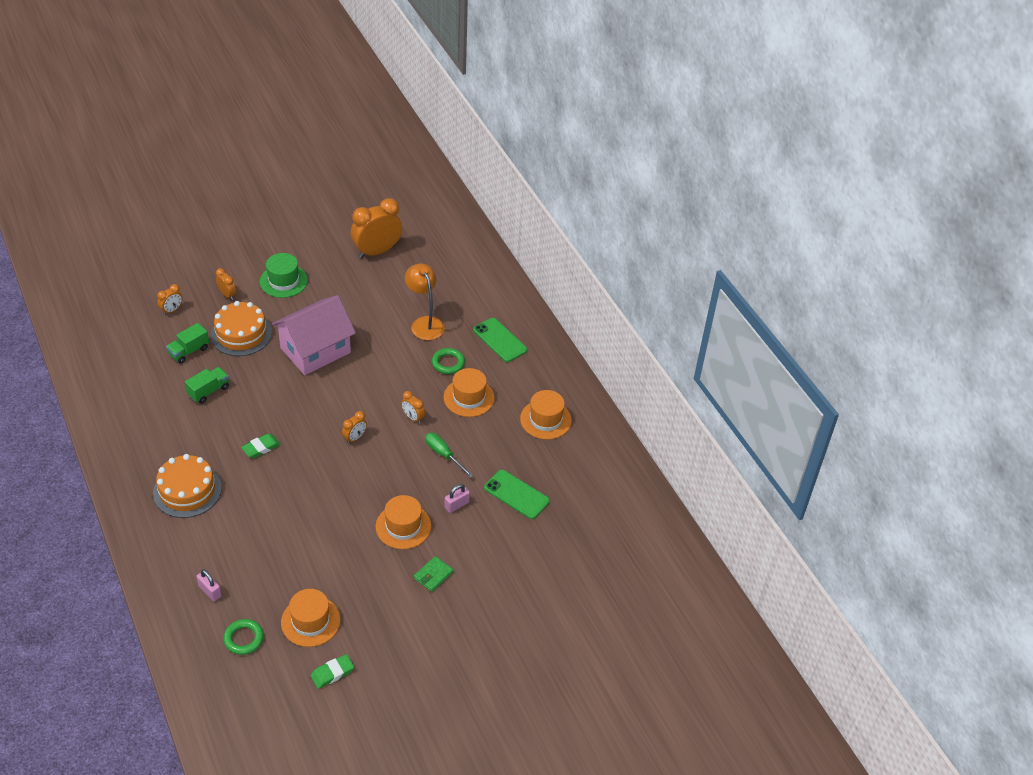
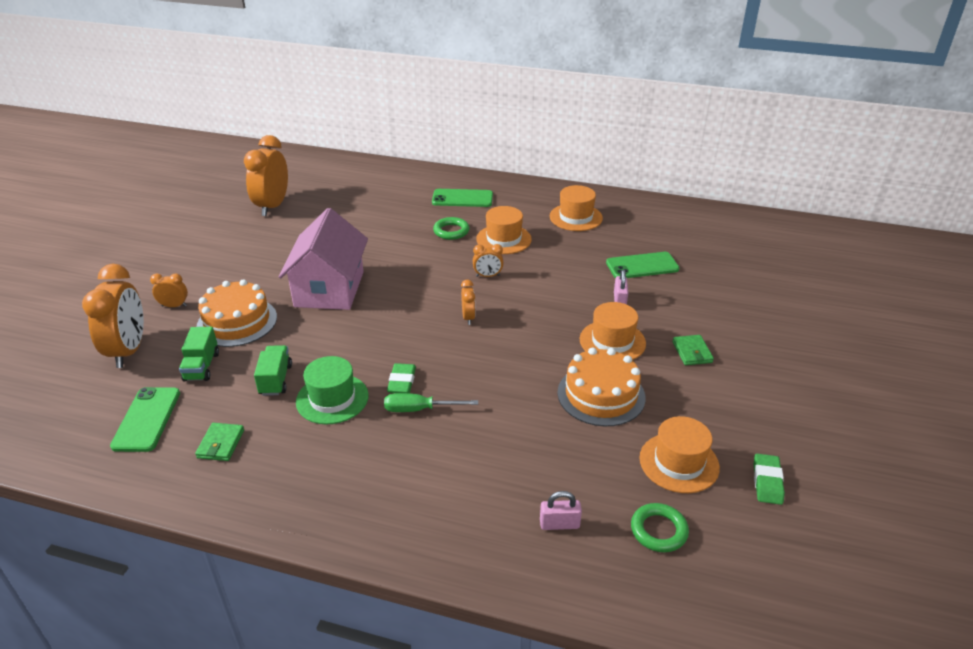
camera: 45 degrees left, 10 degrees down
orange cake [153,454,222,518] -> orange cake moved to [557,347,646,426]
orange clock [157,284,183,315] -> orange clock [82,264,144,368], size x2.14
green hat [260,253,308,298] -> green hat moved to [296,356,369,424]
orange lamp [405,264,445,340] -> none
green screwdriver [425,433,473,477] -> green screwdriver moved to [384,393,478,412]
none -> green phone [110,387,180,452]
none -> green wallet [195,423,244,461]

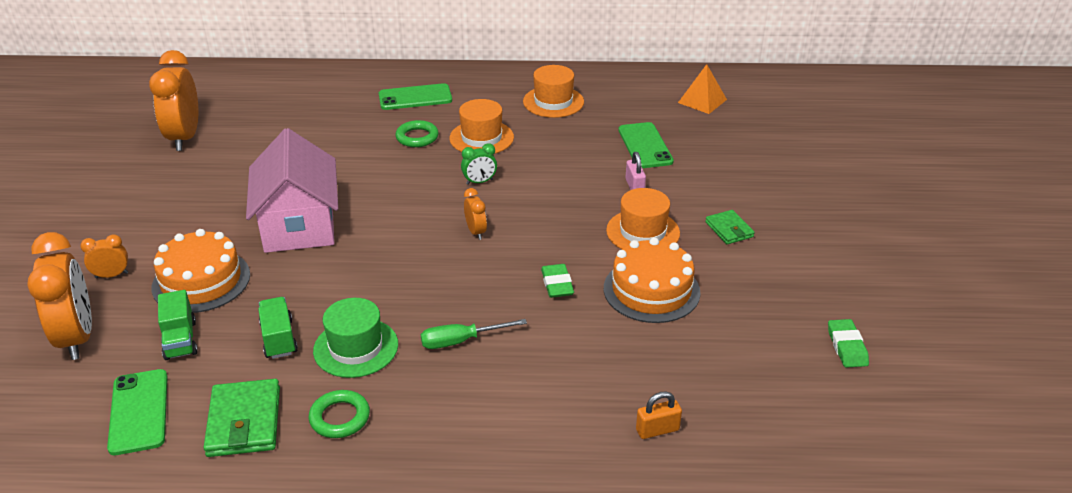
camera: 15 degrees left, 0 degrees up
green wallet [195,423,244,461] -> green wallet [203,379,280,457], size x1.65
green eraser [387,363,416,393] -> green eraser moved to [541,264,574,298]
orange clock [473,244,504,277] -> green clock [461,143,497,185]
pink padlock [540,491,582,530] -> orange padlock [636,391,682,439]
green phone [606,252,679,278] -> green phone turned 75 degrees counterclockwise [619,122,674,168]
green ring [631,503,689,552] -> green ring moved to [309,390,370,438]
orange hat [639,416,720,493] -> none
none -> orange pyramid [678,64,727,114]

